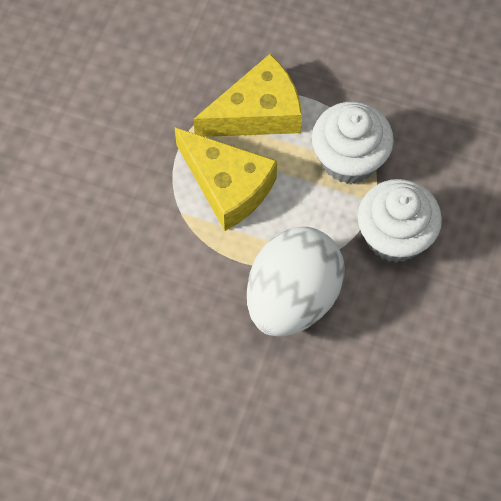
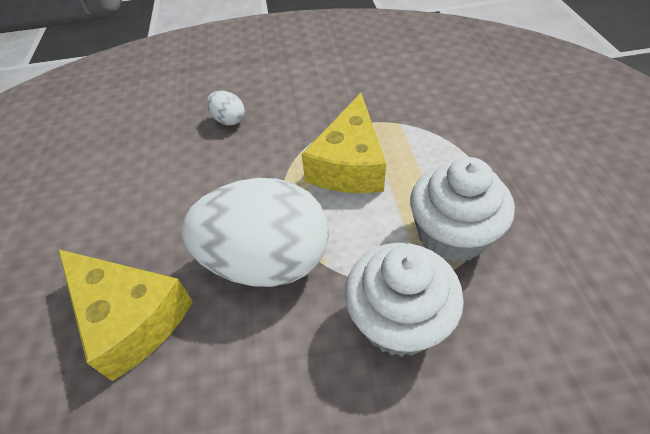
camera: 65 degrees right, 15 degrees down
yellow cheese [193,54,302,137] -> yellow cheese moved to [58,249,193,381]
none -> white egg [207,91,245,125]

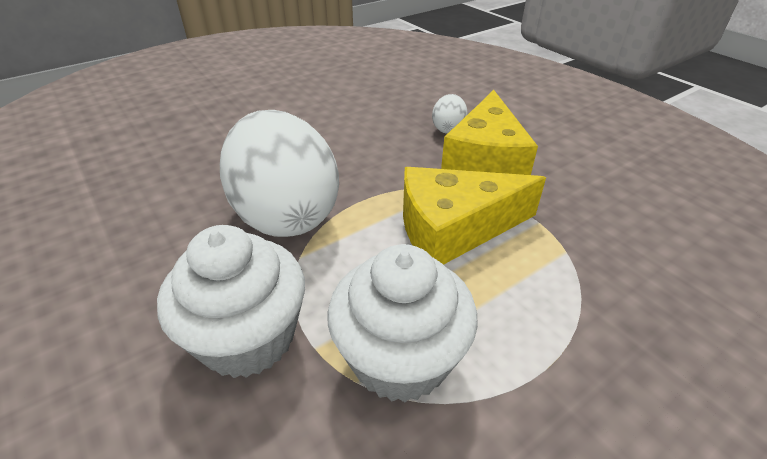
camera: 60 degrees right, 10 degrees down
yellow cheese [58,249,193,381] -> yellow cheese moved to [441,90,538,175]

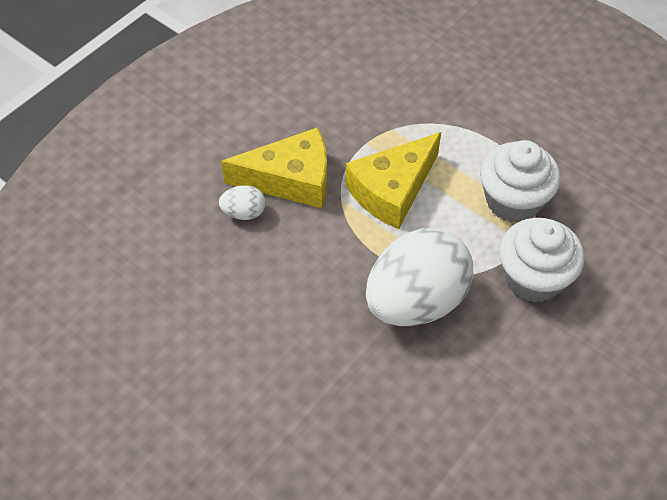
camera: 105 degrees left, 15 degrees up
yellow cheese [403,167,546,265] -> yellow cheese turned 75 degrees clockwise [346,132,441,229]

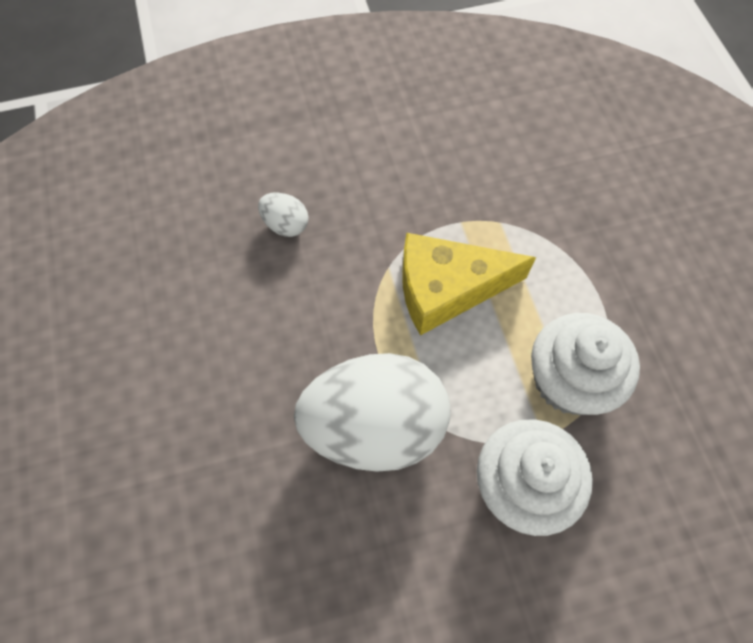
camera: 35 degrees right, 10 degrees up
yellow cheese [221,127,327,208] -> none

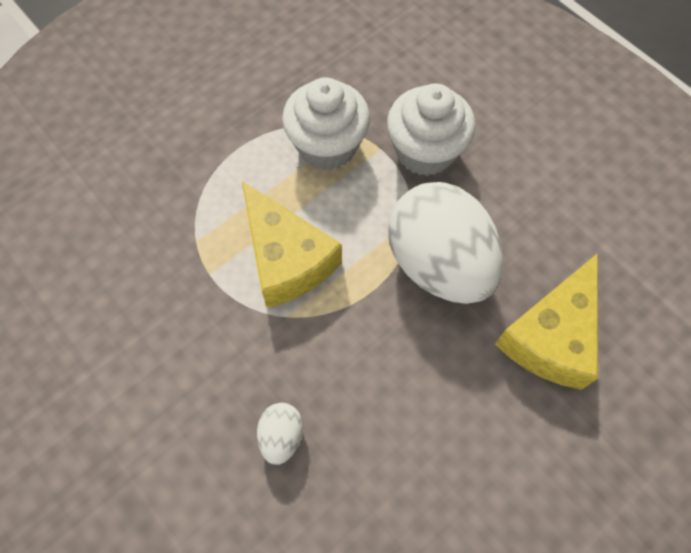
camera: 115 degrees left, 0 degrees up
none -> yellow cheese [495,253,598,390]

